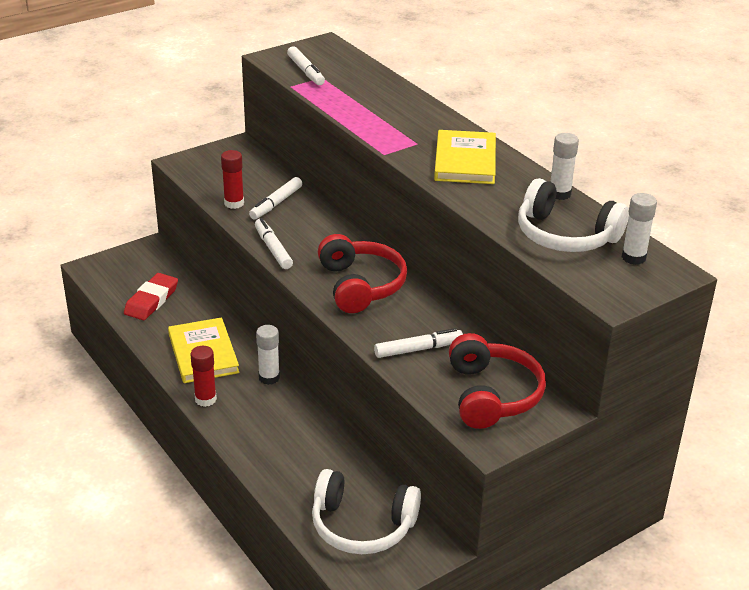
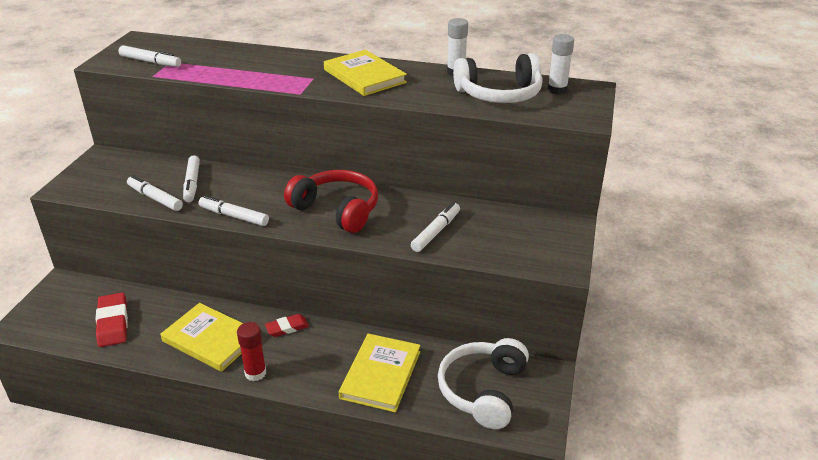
camera: 40 degrees left, 0 degrees up
red glue stick [221,150,244,209] -> white marker [127,175,183,211]
white glue stick [256,325,280,385] -> red eraser [265,314,309,337]
white headphones [312,469,421,554] -> white headphones turned 135 degrees clockwise [438,338,529,429]
red headphones [449,333,546,429] -> none
none -> yellow book [339,334,420,413]

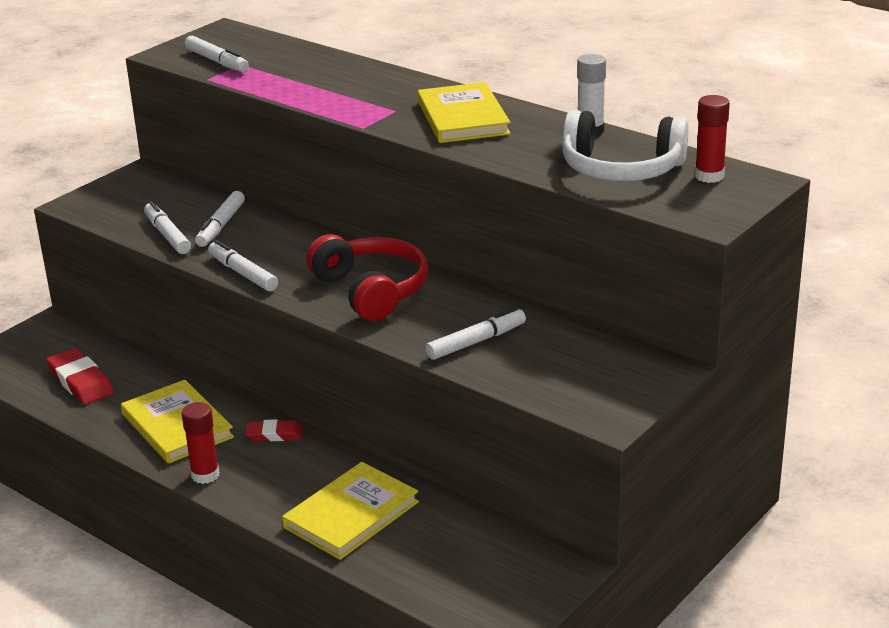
camera: 25 degrees right, 5 degrees down
red eraser [96,292,128,347] -> red eraser turned 45 degrees counterclockwise [46,348,114,405]
white headphones [438,338,529,429] -> none
white glue stick [547,34,574,95] -> red glue stick [695,95,730,183]

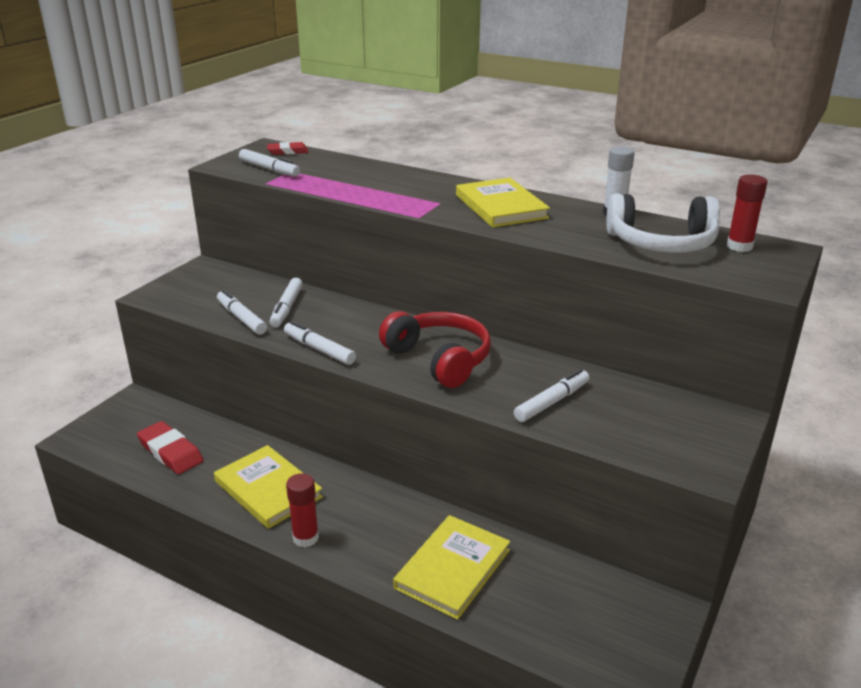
camera: 10 degrees left, 0 degrees up
red eraser [245,419,303,441] -> red eraser moved to [267,142,308,155]

